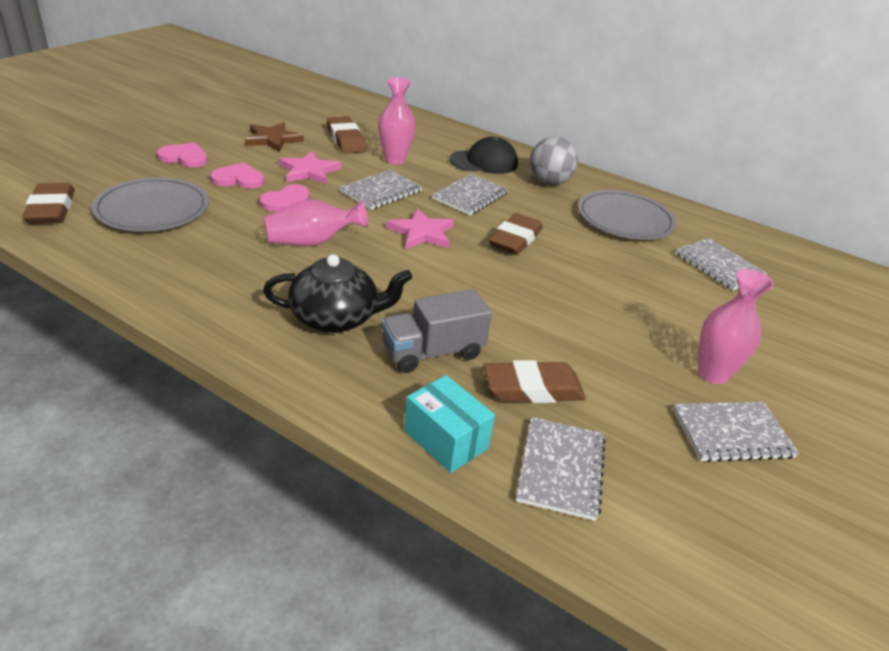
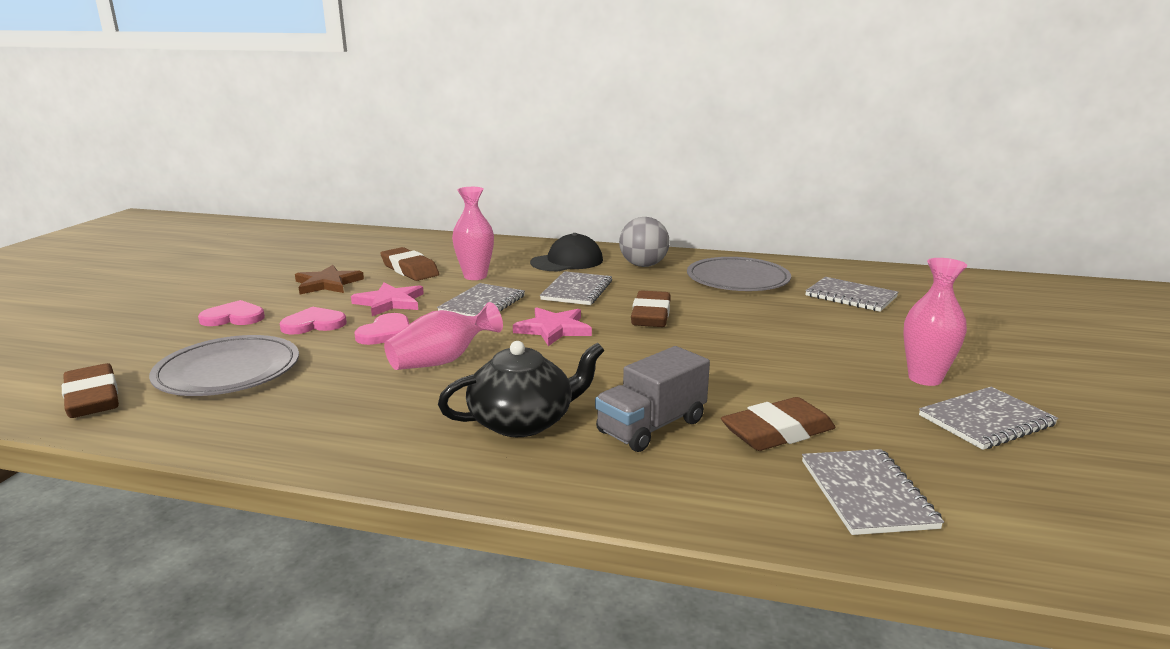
camera: 15 degrees left, 15 degrees down
turquoise box [404,375,495,473] -> none

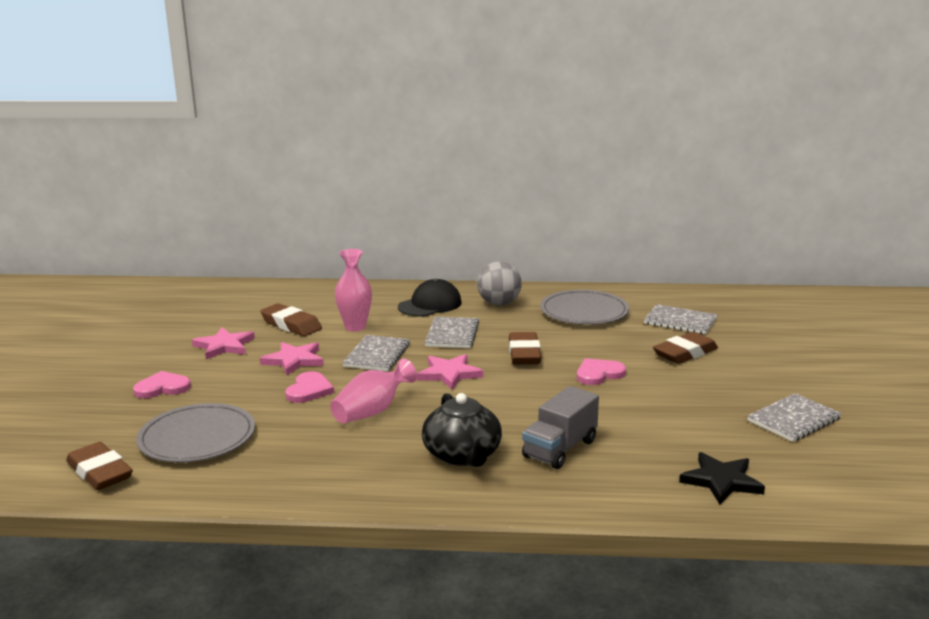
camera: 10 degrees left, 0 degrees up
pink heart [280,307,347,334] -> pink heart moved to [577,358,626,385]
brown star [295,265,364,294] -> pink star [192,327,255,359]
black teapot [438,341,605,437] -> black teapot turned 105 degrees clockwise [422,393,502,467]
brown eraser [721,397,835,451] -> brown eraser moved to [653,332,718,364]
grey notebook [802,449,944,535] -> black star [679,452,765,504]
pink vase [903,258,967,386] -> none

